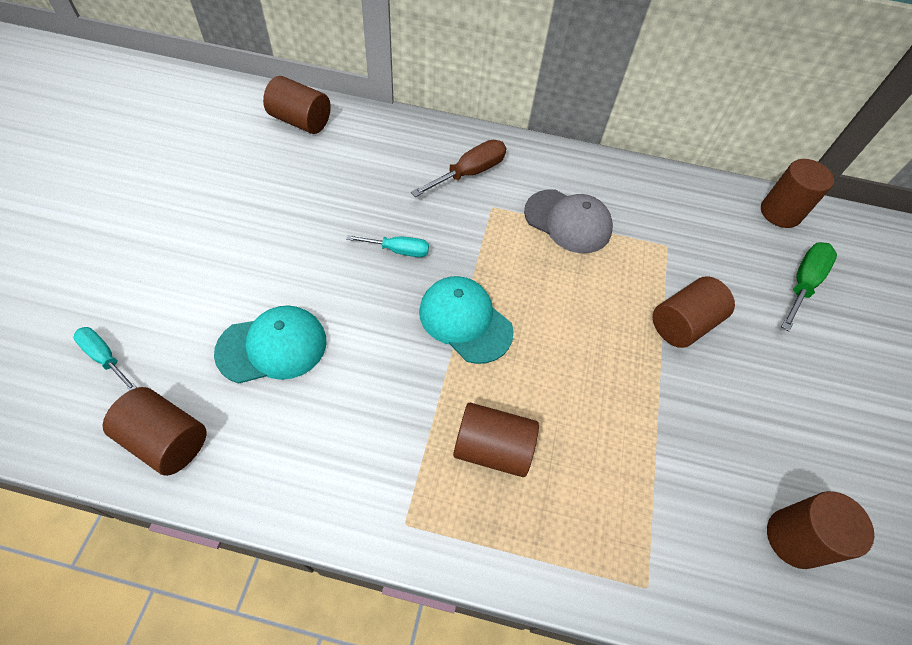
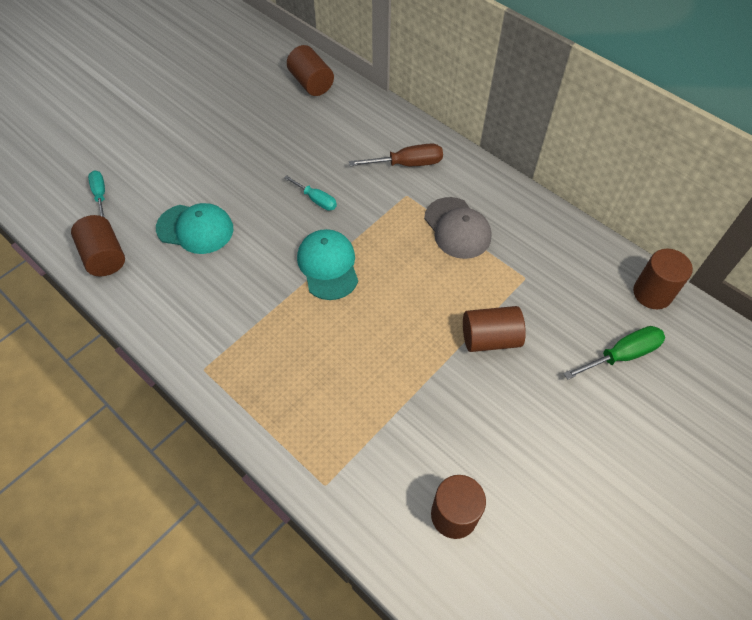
camera: 35 degrees right, 0 degrees up
brown cylinder [453,403,539,477] -> none

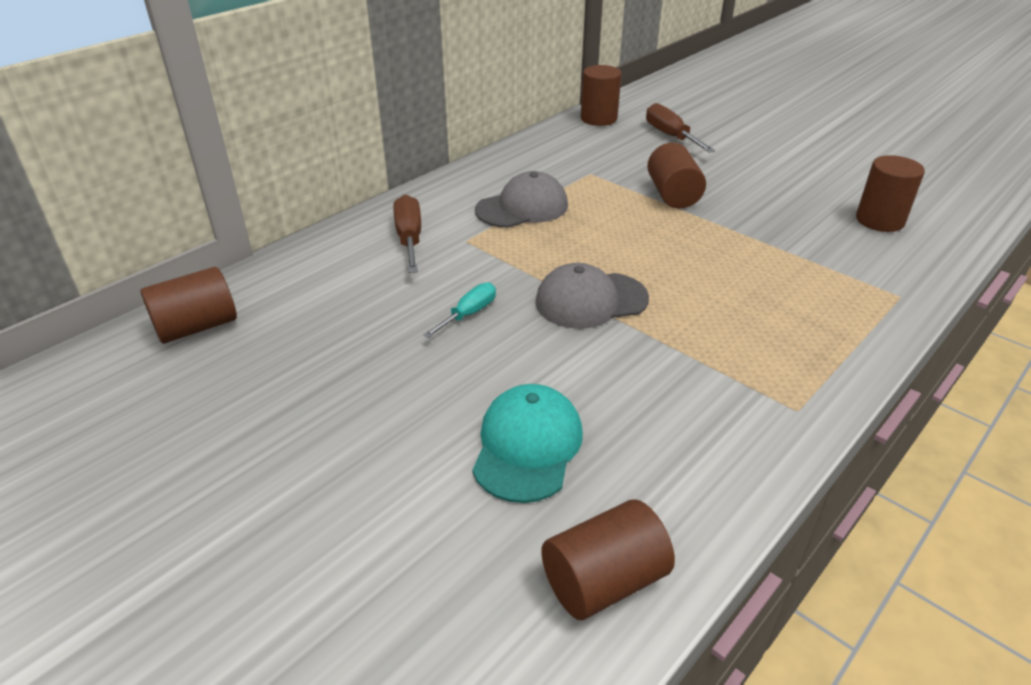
camera: 90 degrees left, 20 degrees down
turquoise screwdriver [88,170,105,218] -> none
turquoise cap [297,229,358,300] -> grey cap [535,263,649,329]
green screwdriver [564,326,665,380] -> brown screwdriver [646,103,715,153]

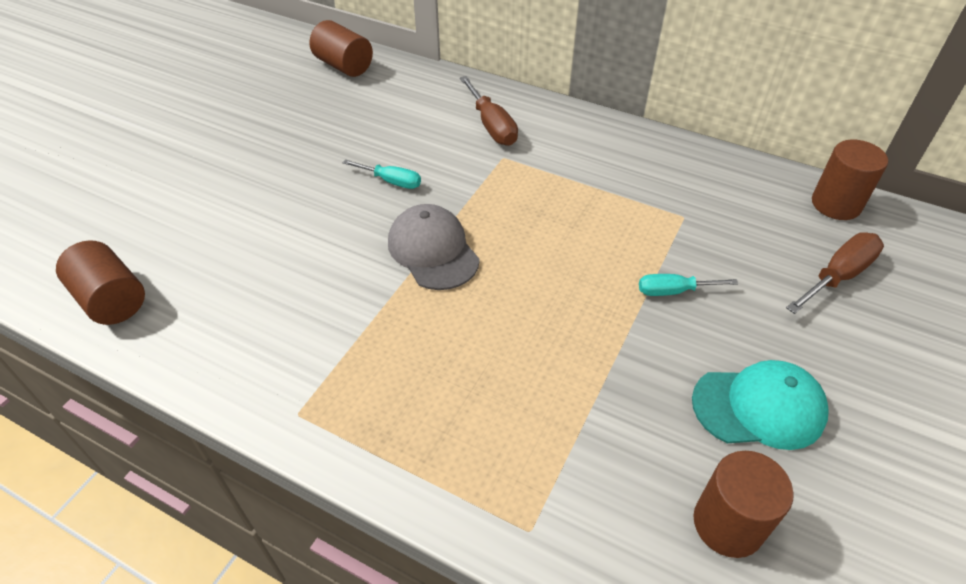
camera: 75 degrees right, 10 degrees up
brown screwdriver [393,195,421,273] -> brown screwdriver turned 90 degrees clockwise [460,76,518,146]
turquoise cap [472,384,583,503] -> turquoise cap moved to [692,360,829,450]
grey cap [475,171,568,228] -> none
brown cylinder [647,143,706,208] -> turquoise screwdriver [639,274,738,296]

